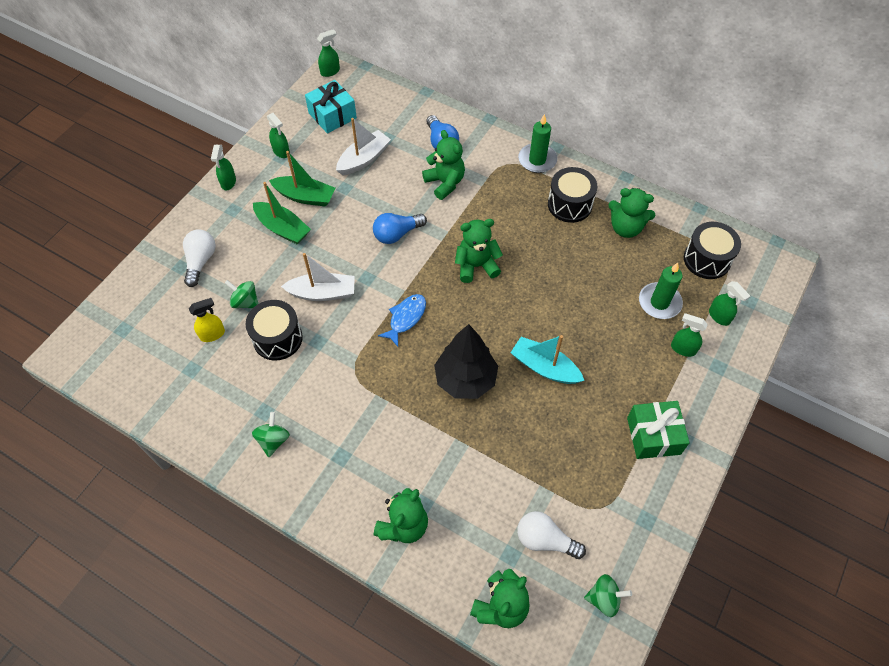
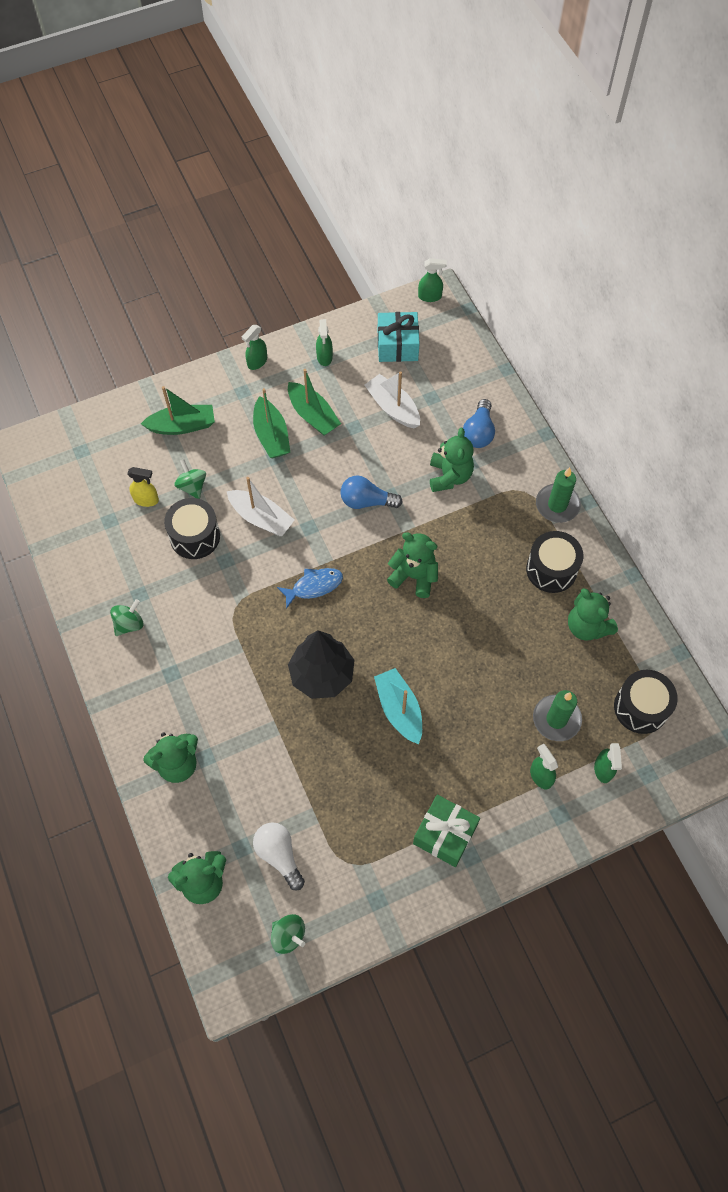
camera: 35 degrees right, 5 degrees up
white light bulb [183,230,216,287] -> green boat [141,386,215,435]
white boat [336,118,391,175] -> white boat turned 120 degrees counterclockwise [365,371,420,429]

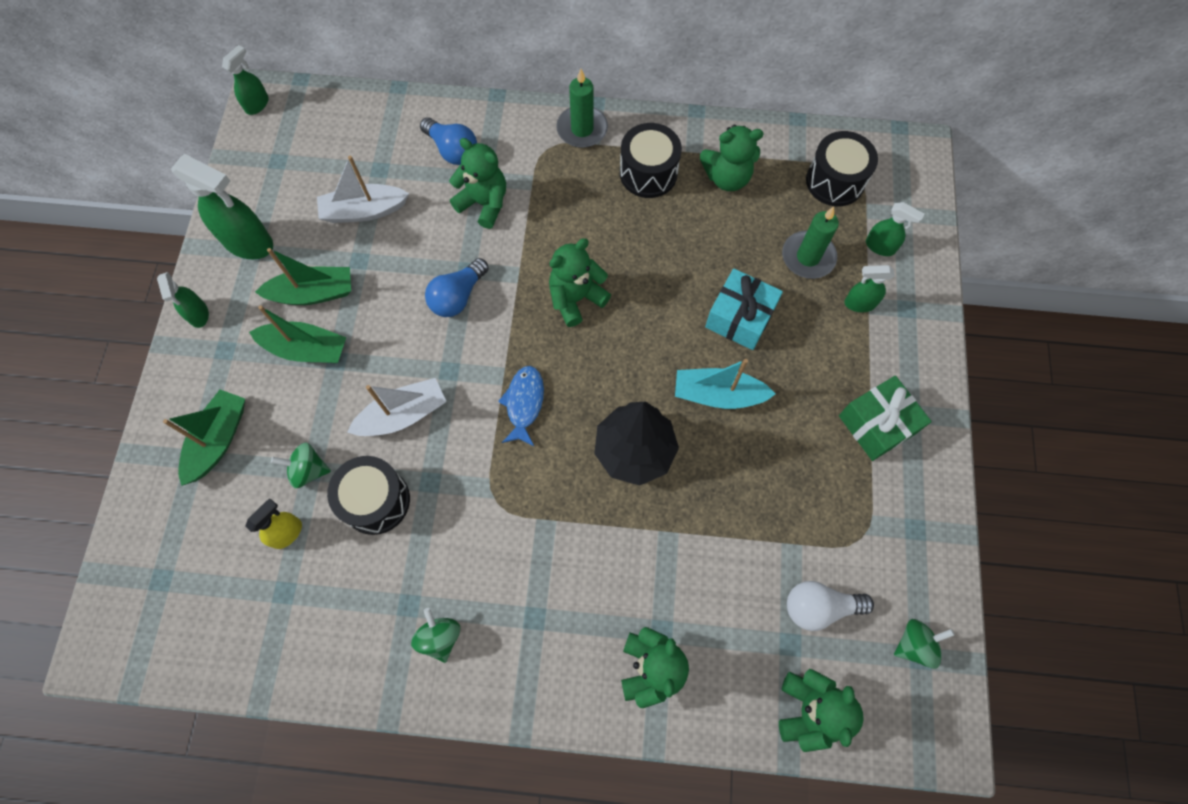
camera: 60 degrees left, 5 degrees up
green spray bottle [316,319,333,366] -> green spray bottle [171,154,273,259], size x1.84
turquoise gift [378,312,420,362] -> turquoise gift moved to [705,268,783,350]

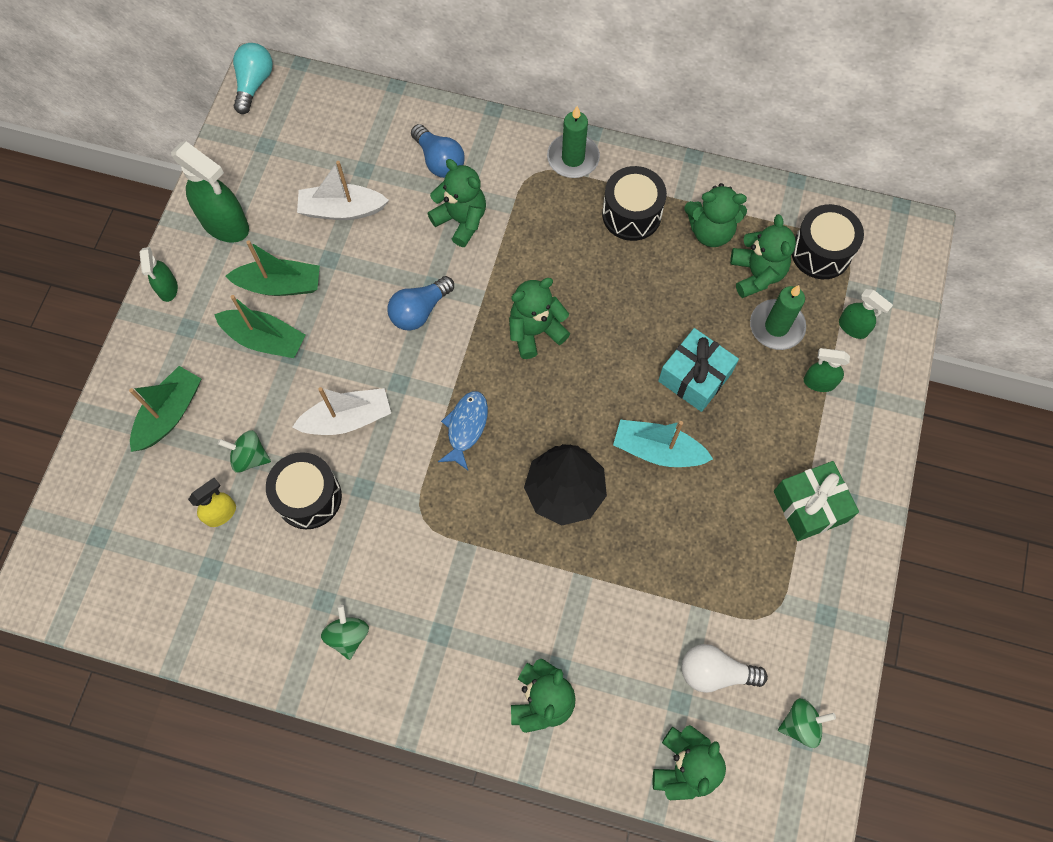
camera: 10 degrees right, 0 degrees up
green spray bottle [222,45,269,115] -> turquoise light bulb [233,43,273,114]
none -> green teddy bear [730,214,796,298]

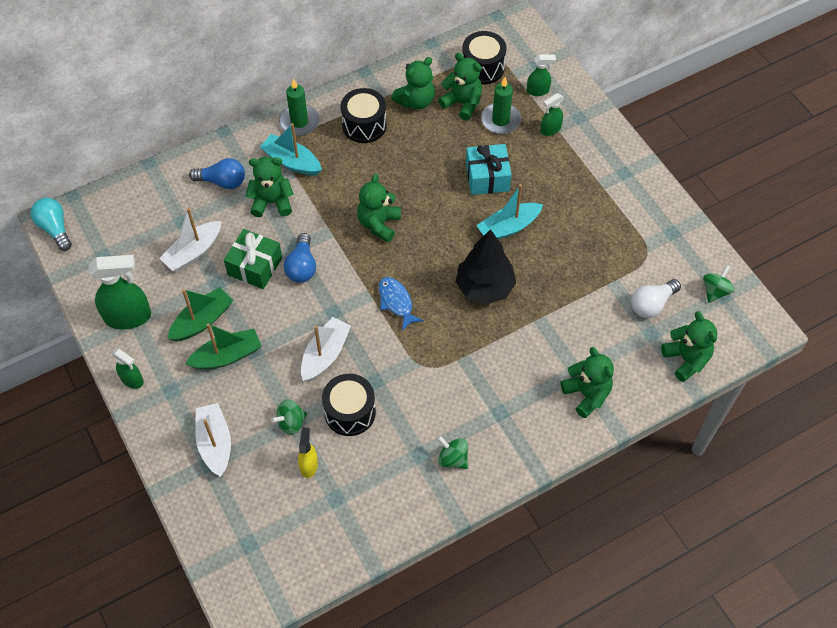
camera: 45 degrees left, 10 degrees down
green boat [129,366,201,452] -> white boat [195,403,231,477]
green gift [774,461,859,541] -> green gift moved to [224,229,282,289]
none -> turquoise boat [260,123,322,175]

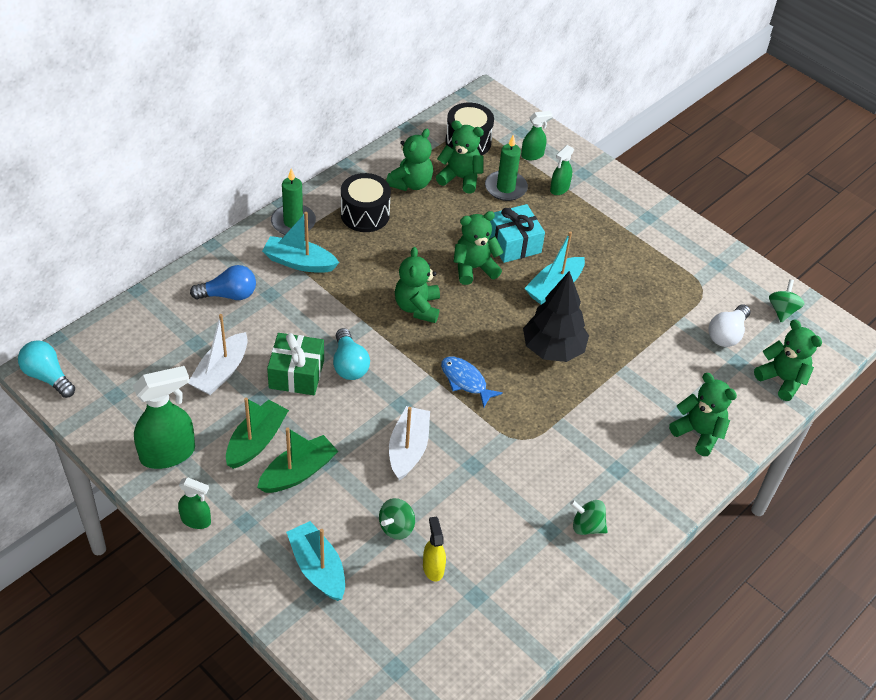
camera: 20 degrees left, 10 degrees down
white boat [195,403,231,477] -> turquoise boat [286,521,345,601]
green teddy bear [246,157,294,217] -> green teddy bear moved to [454,211,503,285]
blue light bulb [284,233,316,283] -> turquoise light bulb [333,328,370,380]
black drum [322,374,376,436] -> none

